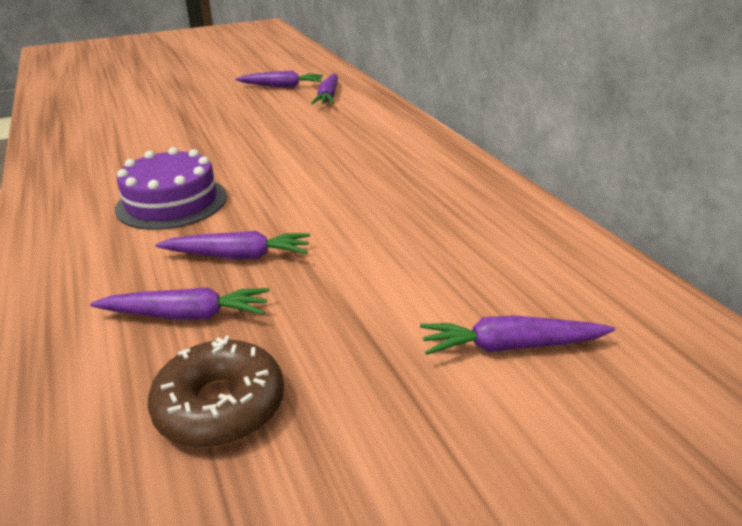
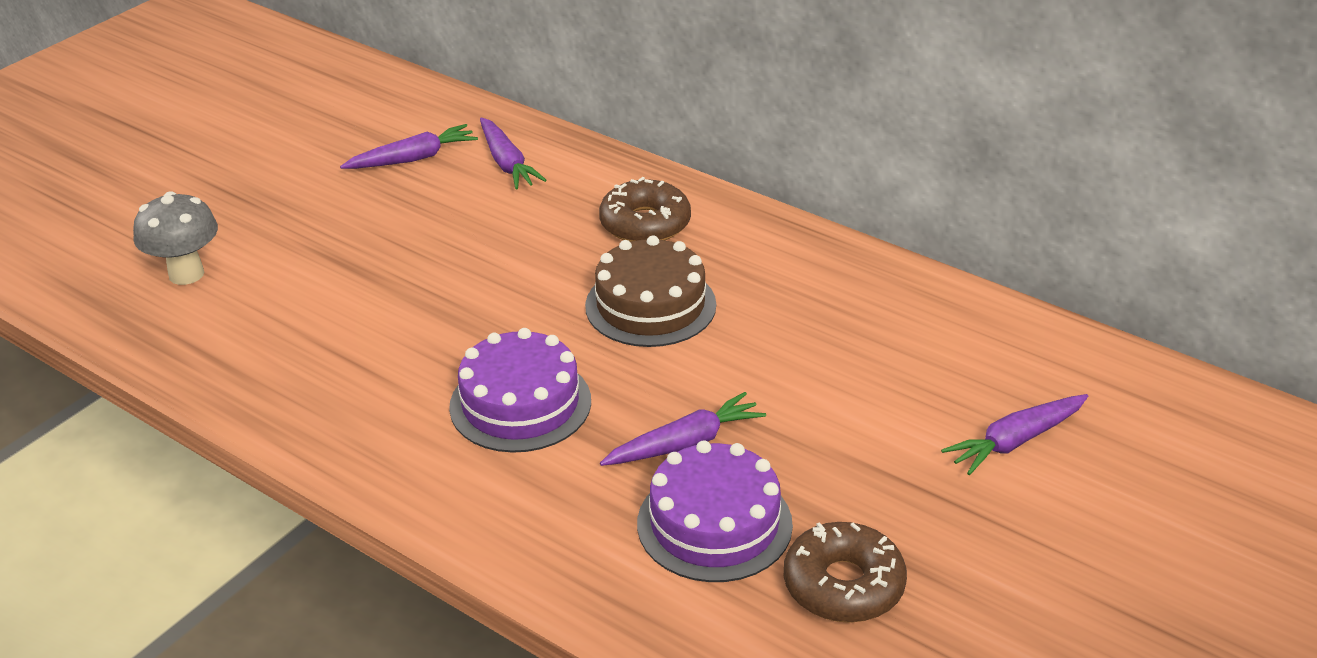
camera: 30 degrees left, 5 degrees up
purple carrot [90,287,270,320] -> purple cake [637,440,793,582]
none -> grey mushroom [133,191,218,285]
none -> brown cake [585,235,716,347]
none -> brown donut [599,177,691,242]

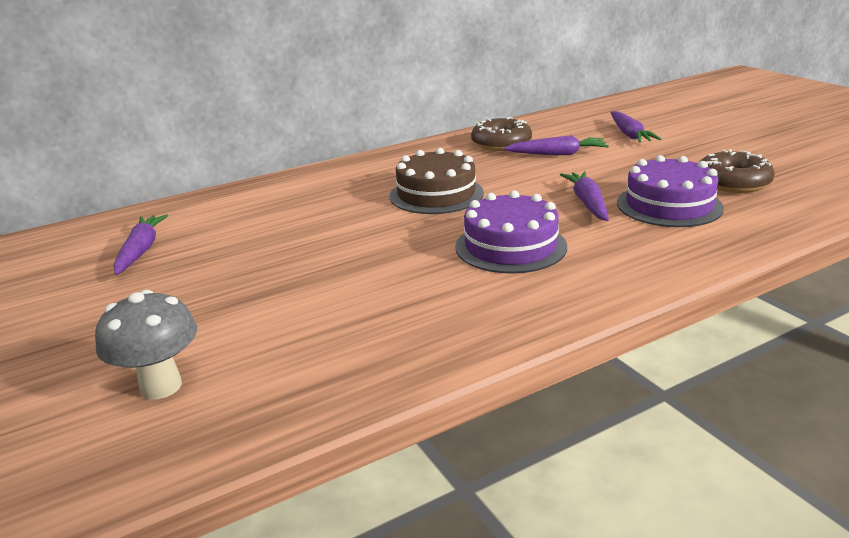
camera: 65 degrees left, 10 degrees down
purple carrot [480,117,547,190] -> purple carrot moved to [503,135,609,155]
brown donut [599,177,691,242] -> brown donut moved to [471,117,532,151]

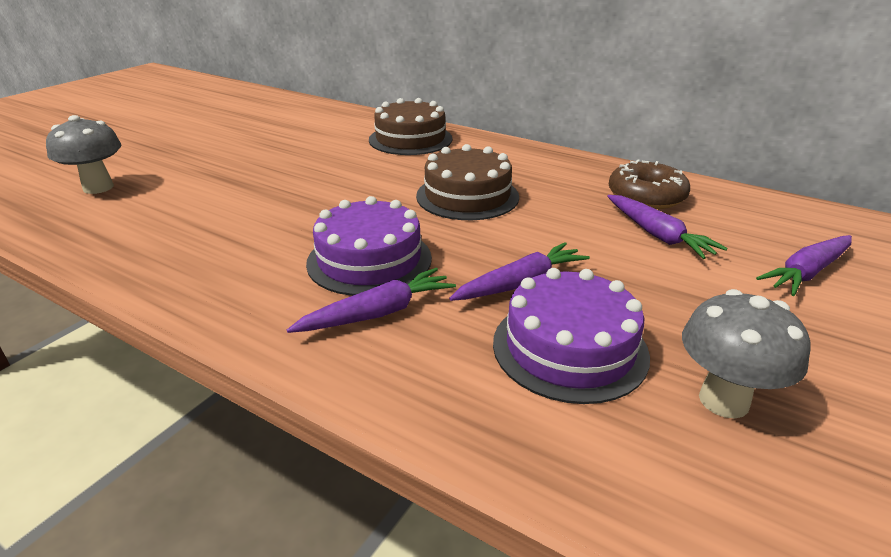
camera: 60 degrees right, 5 degrees up
purple carrot [114,214,168,275] -> purple carrot moved to [287,268,456,333]
brown donut [700,149,775,193] -> grey mushroom [682,289,811,418]
none -> brown cake [369,98,452,155]

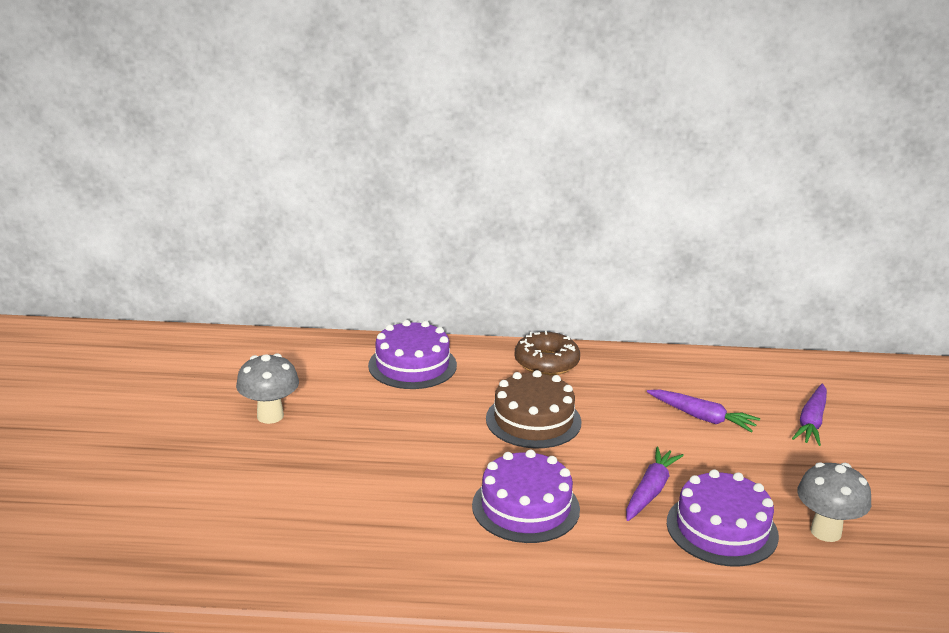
camera: 30 degrees left, 5 degrees down
grey mushroom [46,115,121,194] -> grey mushroom moved to [236,354,299,424]
purple carrot [287,268,456,333] -> none
brown cake [369,98,452,155] -> purple cake [368,320,457,389]
brown donut [609,159,690,209] -> brown donut moved to [515,331,580,376]

